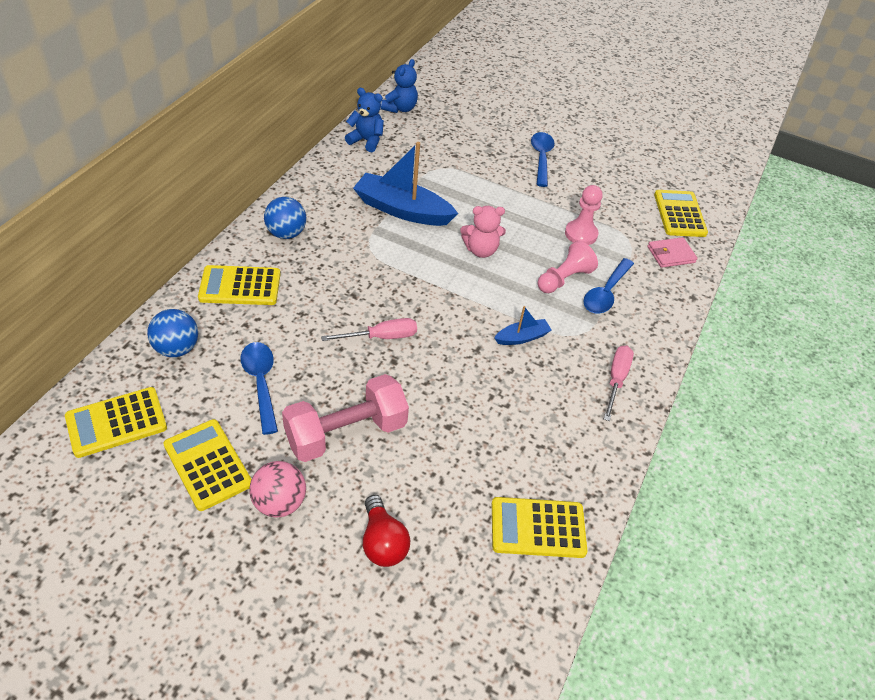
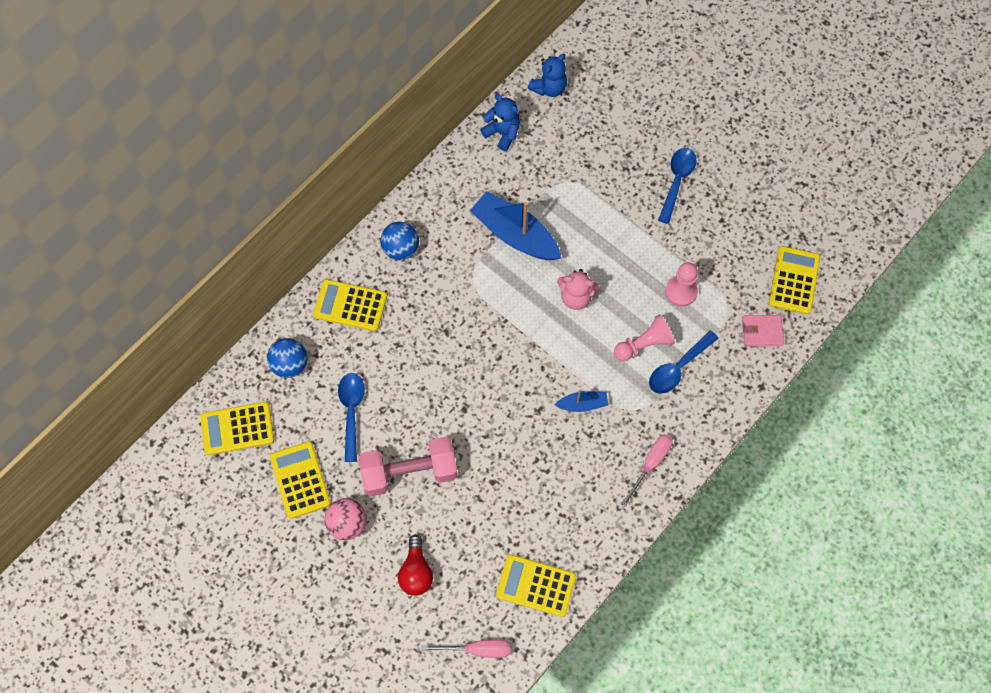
camera: 20 degrees right, 20 degrees up
pink screwdriver [321,318,417,341] -> pink screwdriver moved to [421,640,510,658]

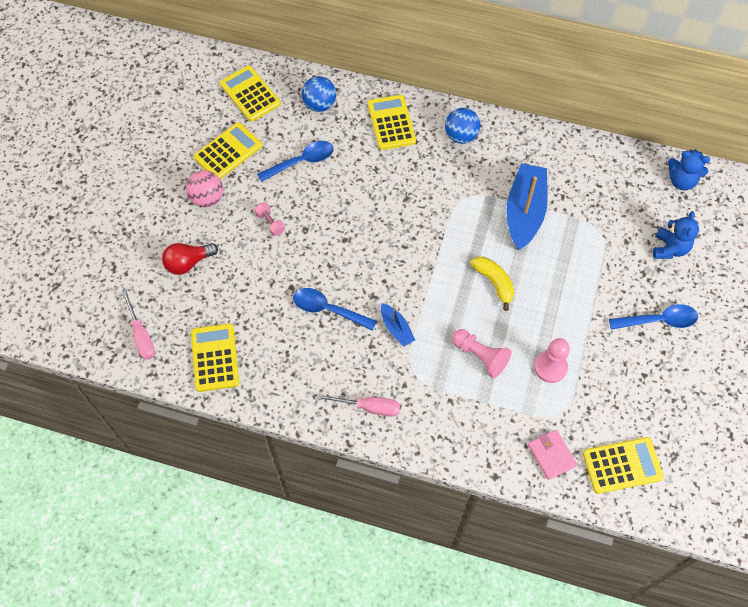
camera: 65 degrees right, 5 degrees down
pink dumbbell [359,437,458,497] -> pink dumbbell [255,202,285,236], size x0.41
blue teddy bear [480,94,520,151] -> blue teddy bear moved to [653,211,699,259]
pink teddy bear [557,269,600,310] -> yellow banana [470,257,514,311]
blue spoon [649,330,719,394] -> blue spoon moved to [293,288,377,331]

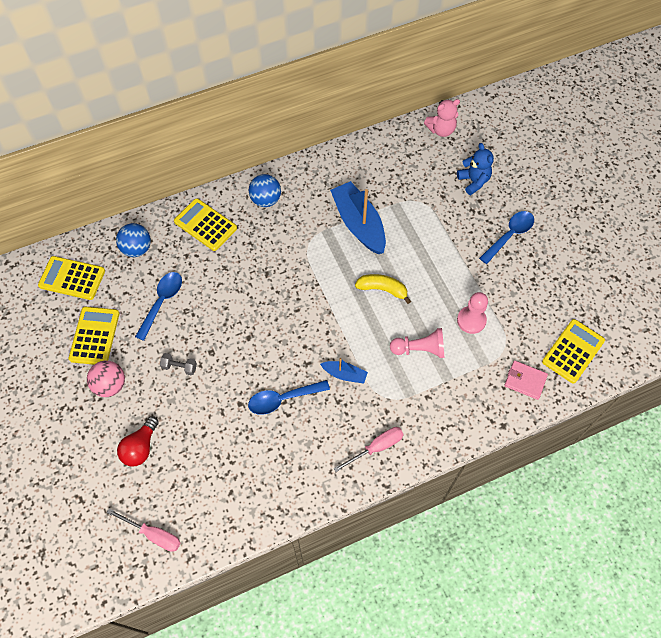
camera: 40 degrees left, 0 degrees up
yellow calculator [191,323,239,392] -> none
pink dumbbell [255,202,285,236] -> grey dumbbell [160,353,197,376]
blue teddy bear [668,149,710,190] -> pink teddy bear [424,99,460,137]

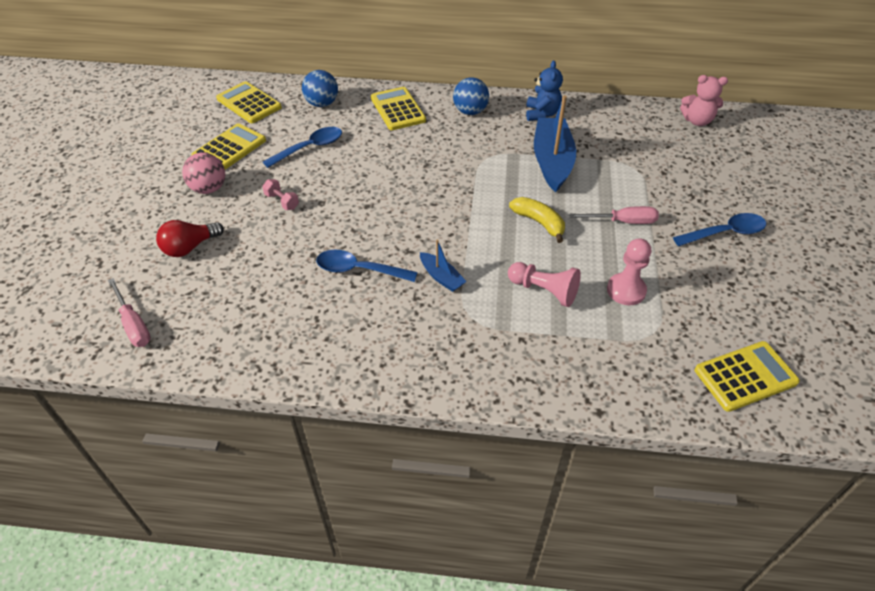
camera: 30 degrees right, 15 degrees down
grey dumbbell [160,353,197,376] -> pink dumbbell [262,179,299,210]
pink screwdriver [333,427,404,472] -> pink screwdriver moved to [569,206,659,224]
blue teddy bear [457,143,494,195] -> blue teddy bear moved to [526,61,563,121]
pink wallet [504,360,548,400] -> none

